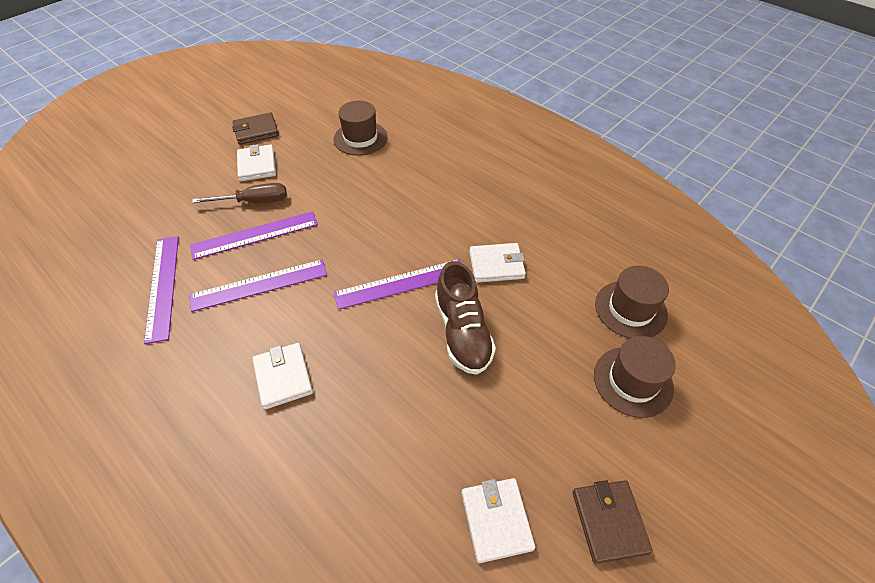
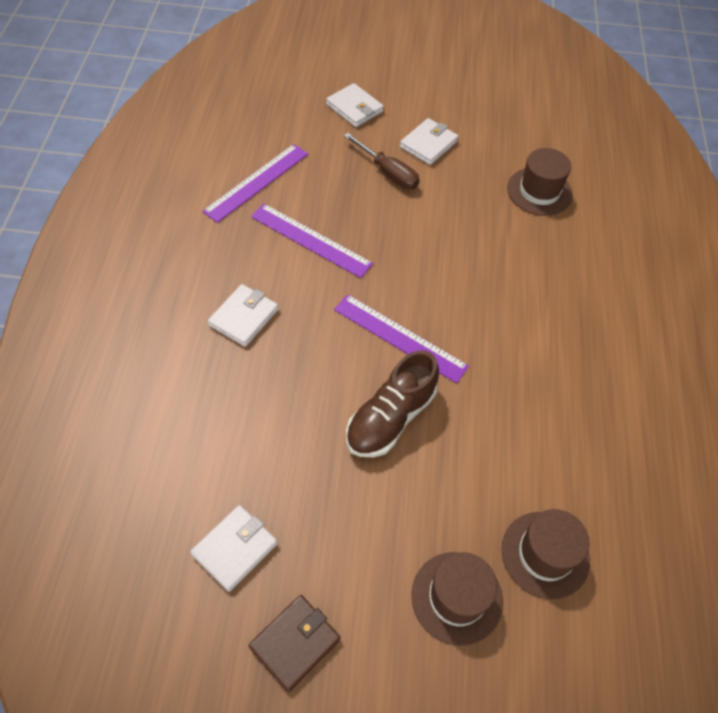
camera: 50 degrees right, 5 degrees up
purple ruler [190,211,318,260] -> none
brown wallet [232,112,279,145] -> none
white wallet [469,243,526,283] -> white wallet moved to [326,83,384,127]

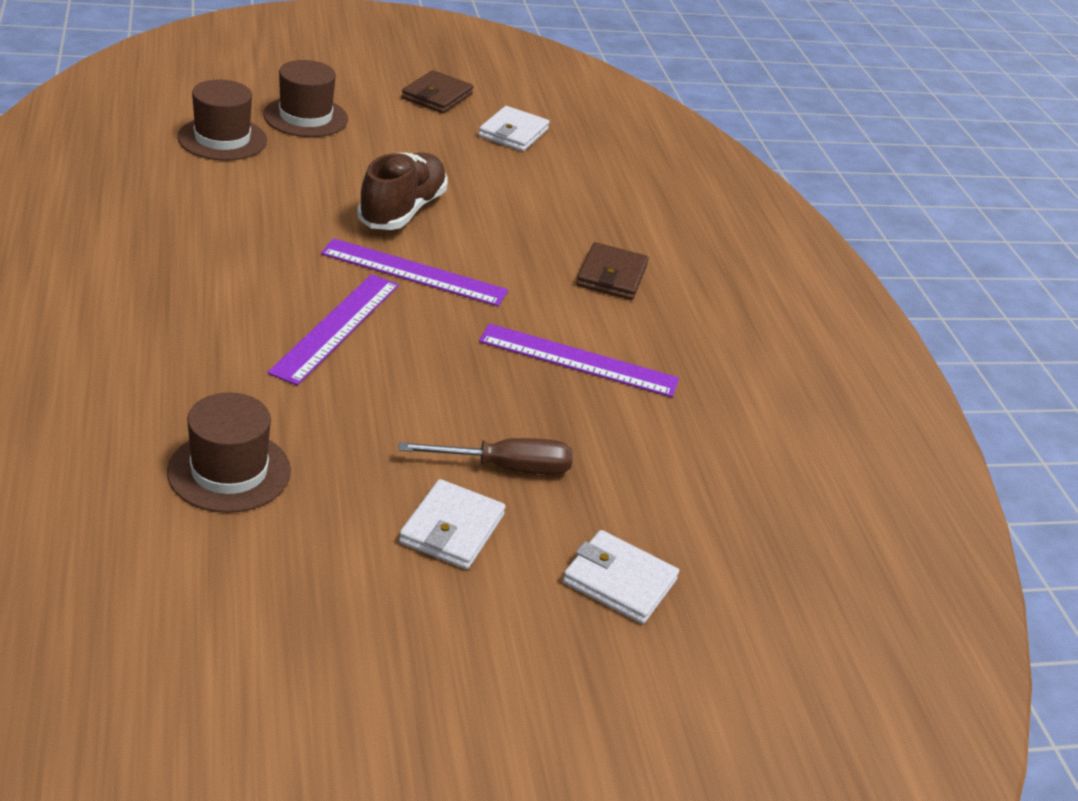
camera: 160 degrees right, 20 degrees down
purple ruler [202,144,308,223] -> purple ruler moved to [267,274,399,385]
white wallet [208,284,278,347] -> brown wallet [576,242,649,300]
brown screwdriver [344,133,420,190] -> brown screwdriver turned 150 degrees clockwise [398,438,573,475]

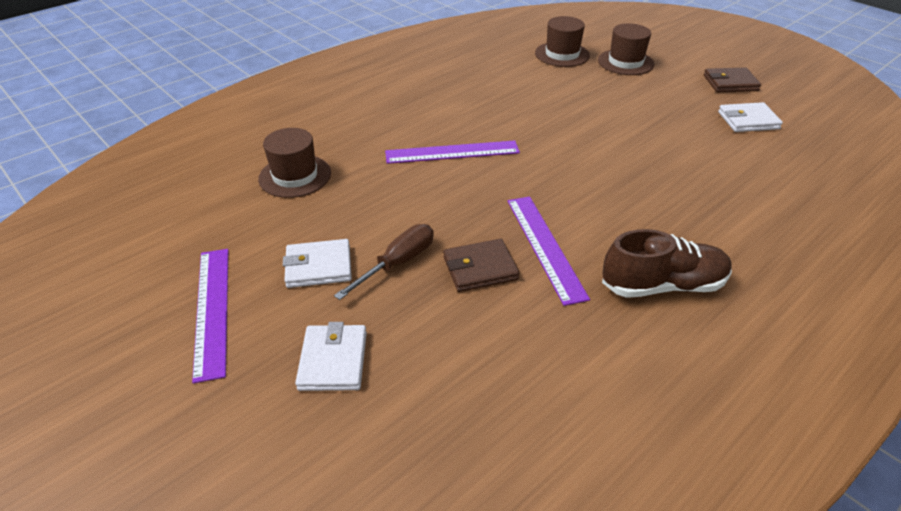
camera: 65 degrees right, 5 degrees up
purple ruler [321,238,508,306] -> purple ruler moved to [192,249,228,384]
brown shoe [357,153,448,230] -> brown shoe moved to [602,229,732,298]
brown screwdriver [398,438,573,475] -> brown screwdriver turned 105 degrees counterclockwise [334,224,434,300]
brown wallet [576,242,649,300] -> brown wallet moved to [443,239,519,292]

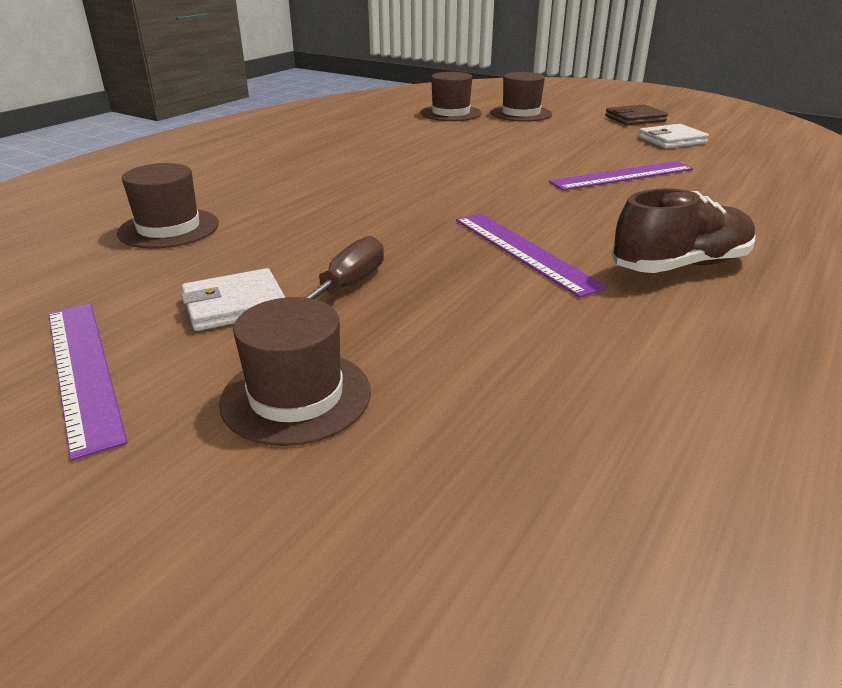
camera: 15 degrees left, 10 degrees down
white wallet [295,322,367,391] -> brown hat [219,297,371,446]
purple ruler [385,140,520,164] -> purple ruler moved to [549,161,693,190]
brown wallet [443,239,519,292] -> none

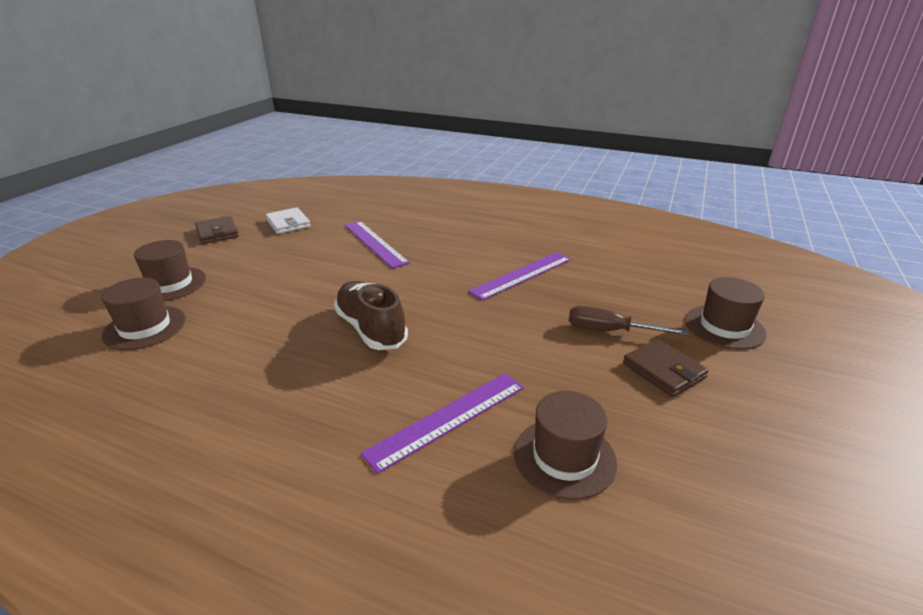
camera: 100 degrees left, 0 degrees up
purple ruler [49,304,128,461] -> purple ruler moved to [361,373,524,474]
white wallet [181,268,286,331] -> brown wallet [623,339,709,397]
brown shoe [612,188,755,273] -> brown shoe moved to [334,281,408,350]

